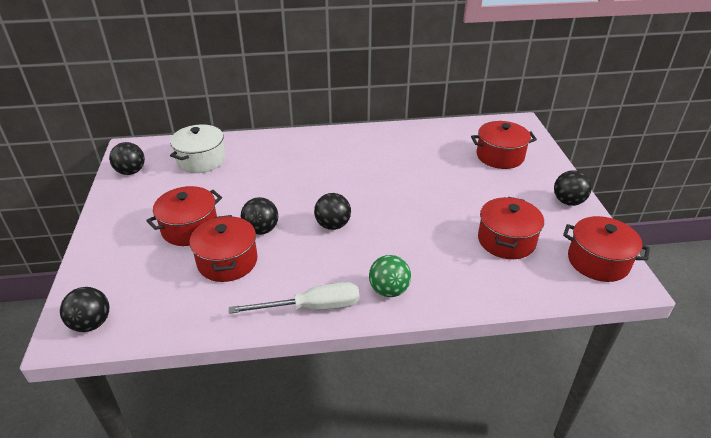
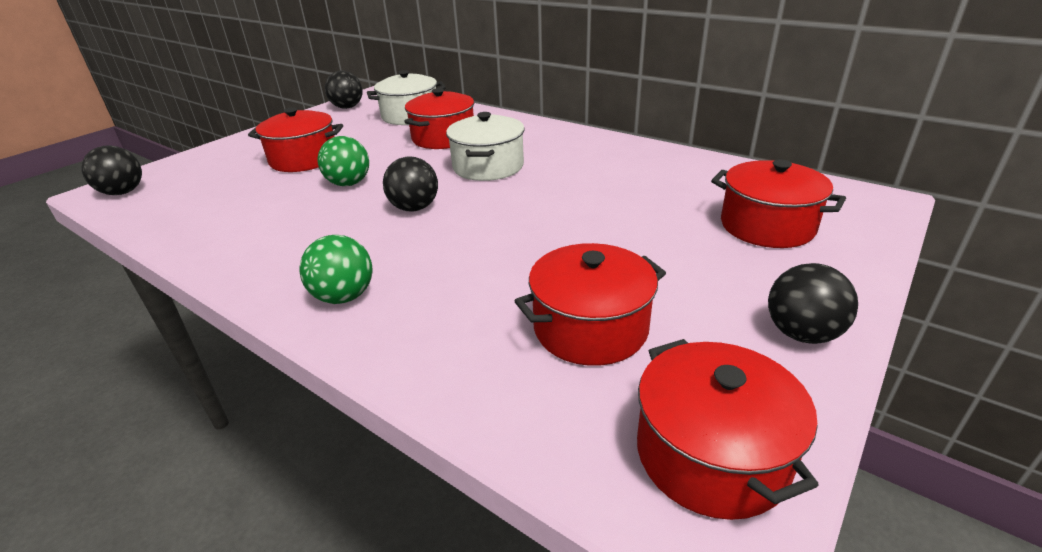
camera: 45 degrees right, 5 degrees down
red pot [189,215,257,282] -> red pot moved to [404,88,474,149]
white screwdriver [229,282,360,314] -> none
black ball [241,197,278,235] -> green ball [318,136,369,186]
none -> white pot [446,112,525,181]

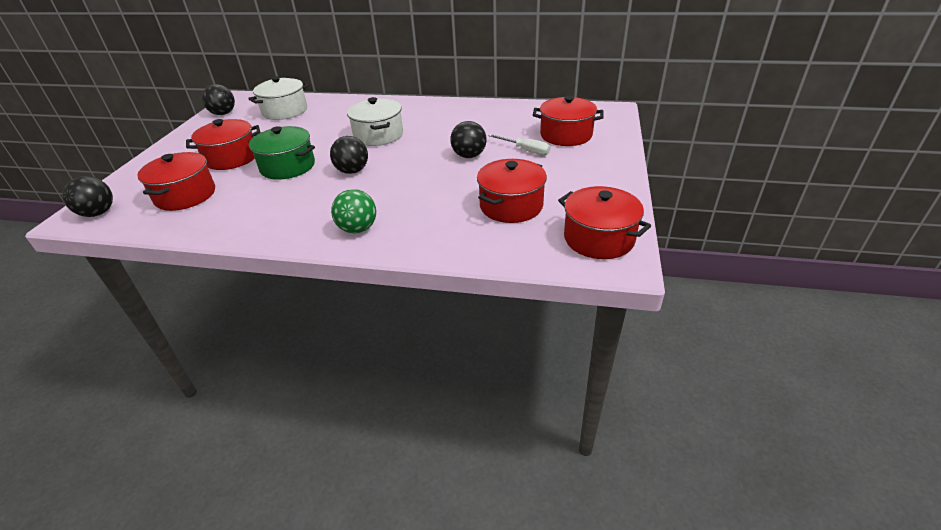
camera: 25 degrees left, 5 degrees up
green ball [318,136,369,186] -> green pot [248,126,315,180]
red pot [404,88,474,149] -> red pot moved to [137,152,215,211]
black ball [768,263,858,344] -> black ball moved to [450,121,486,158]
none -> white screwdriver [488,134,550,155]

